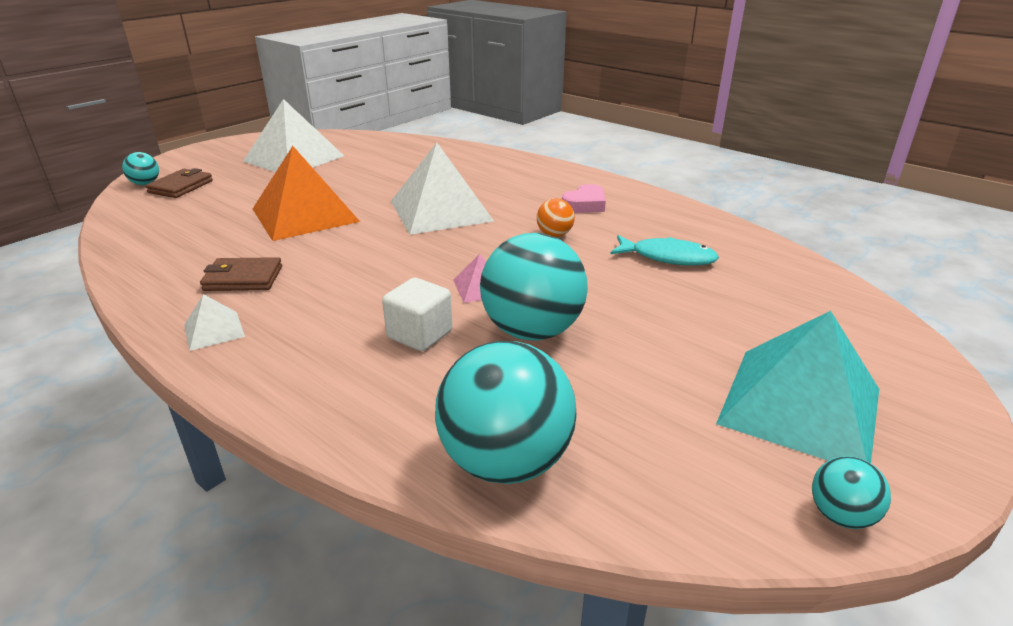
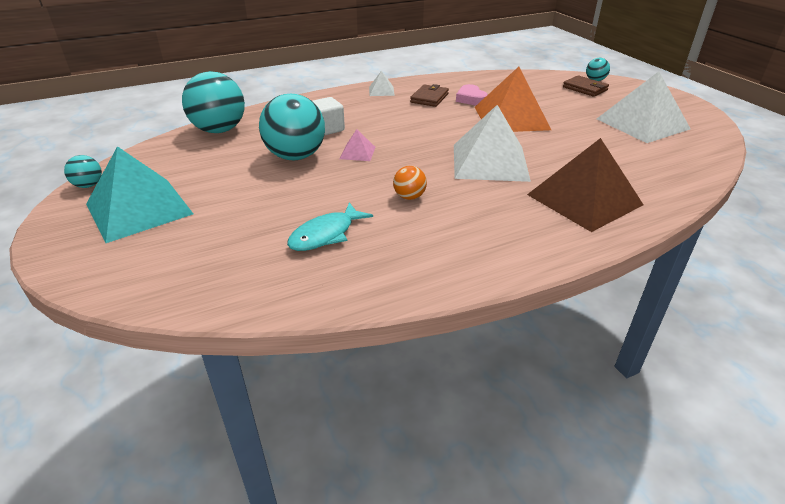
camera: 115 degrees right, 5 degrees up
pink heart [562,184,606,213] -> pink heart moved to [456,84,488,106]
none -> brown pyramid [527,138,644,232]

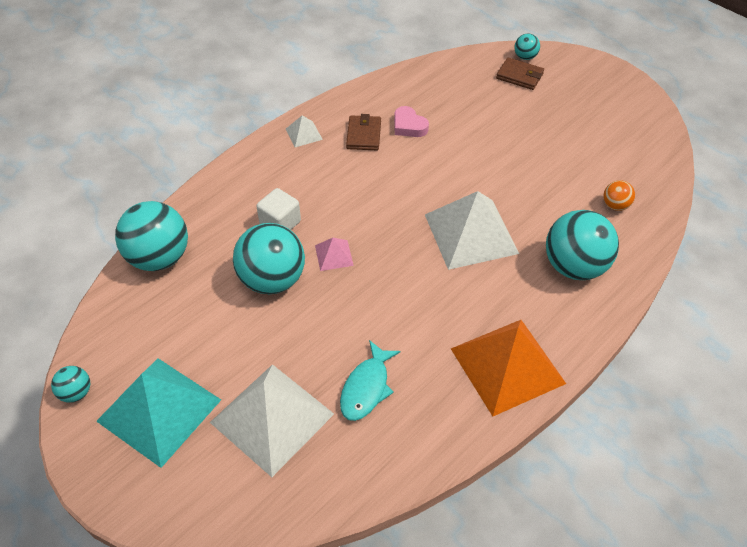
camera: 20 degrees left, 15 degrees up
orange ball [393,166,427,200] -> orange ball moved to [603,180,635,211]
orange pyramid [475,67,551,132] -> orange pyramid moved to [451,320,566,416]
brown pyramid [527,138,644,232] -> turquoise ball [546,210,619,280]
white pyramid [597,71,691,143] -> white pyramid moved to [210,364,334,477]

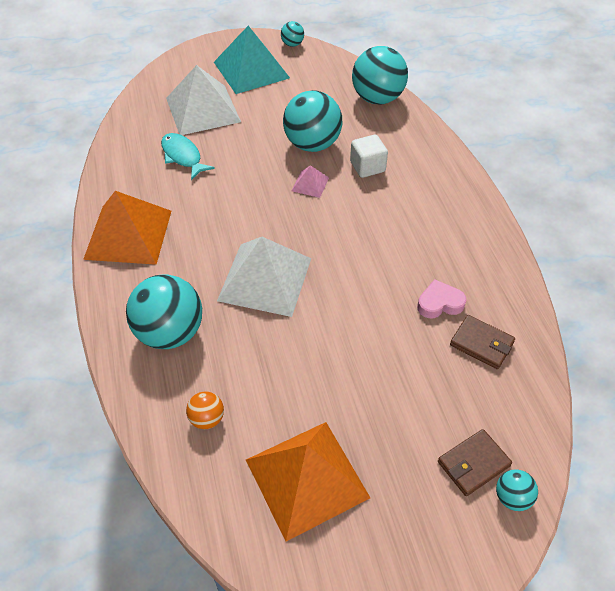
camera: 120 degrees right, 0 degrees up
white pyramid [286,115,323,147] -> none
brown wallet [346,114,381,150] -> brown wallet moved to [450,315,515,369]
none -> orange pyramid [246,422,370,541]

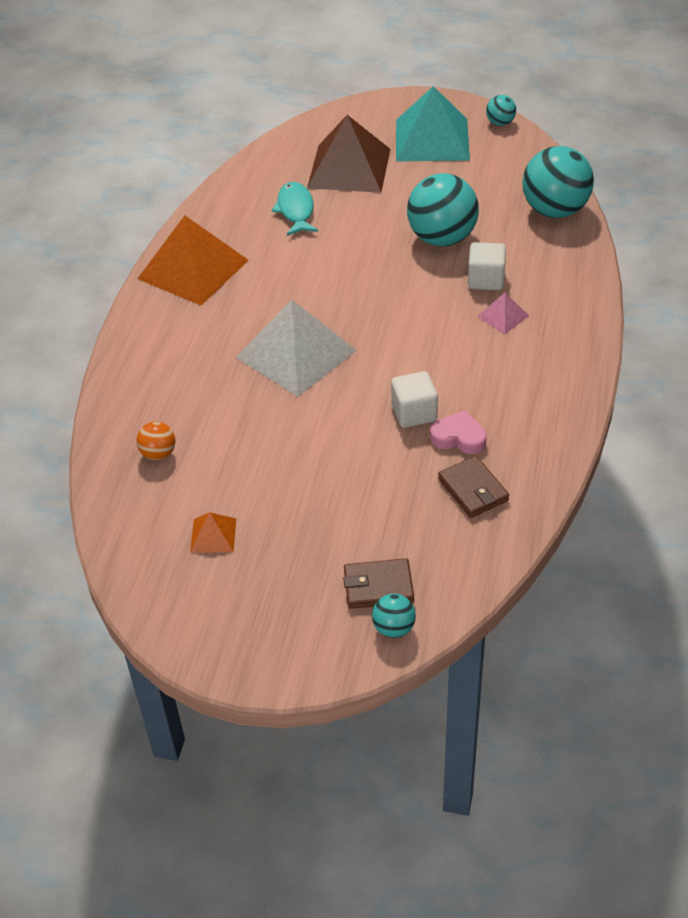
camera: 30 degrees right, 5 degrees down
turquoise ball [126,274,202,349] -> none
white pyramid [166,65,241,135] -> brown pyramid [307,115,390,193]
orange pyramid [246,422,370,541] -> orange pyramid [190,512,236,553], size x0.44
pink pyramid [292,165,329,198] -> pink pyramid moved to [477,293,529,334]
none -> white cube [391,371,438,428]

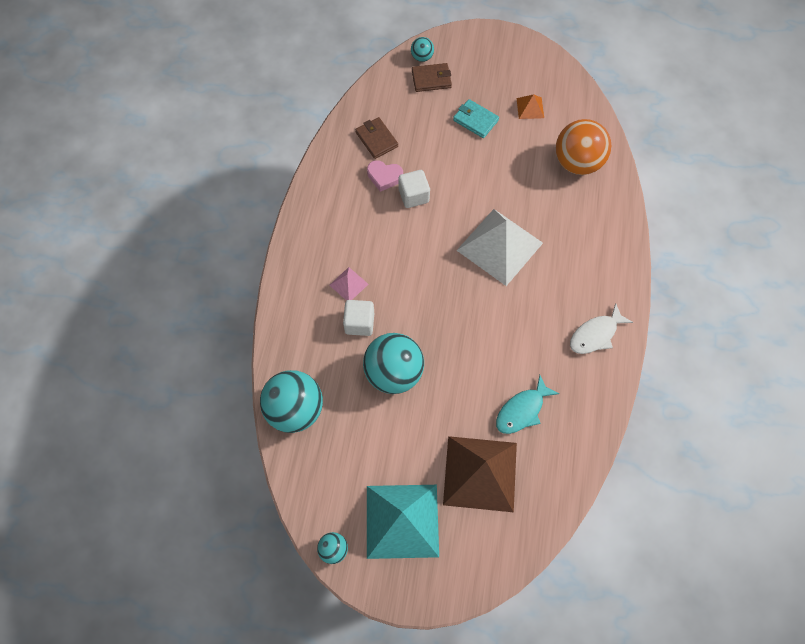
camera: 175 degrees right, 20 degrees up
orange ball [136,422,175,460] -> orange ball [556,119,611,175], size x2.14
orange pyramid [137,215,249,305] -> white fish [570,303,633,354]
turquoise fish [271,182,318,236] -> turquoise fish turned 60 degrees clockwise [496,375,560,434]
none -> turquoise wallet [453,99,499,138]

